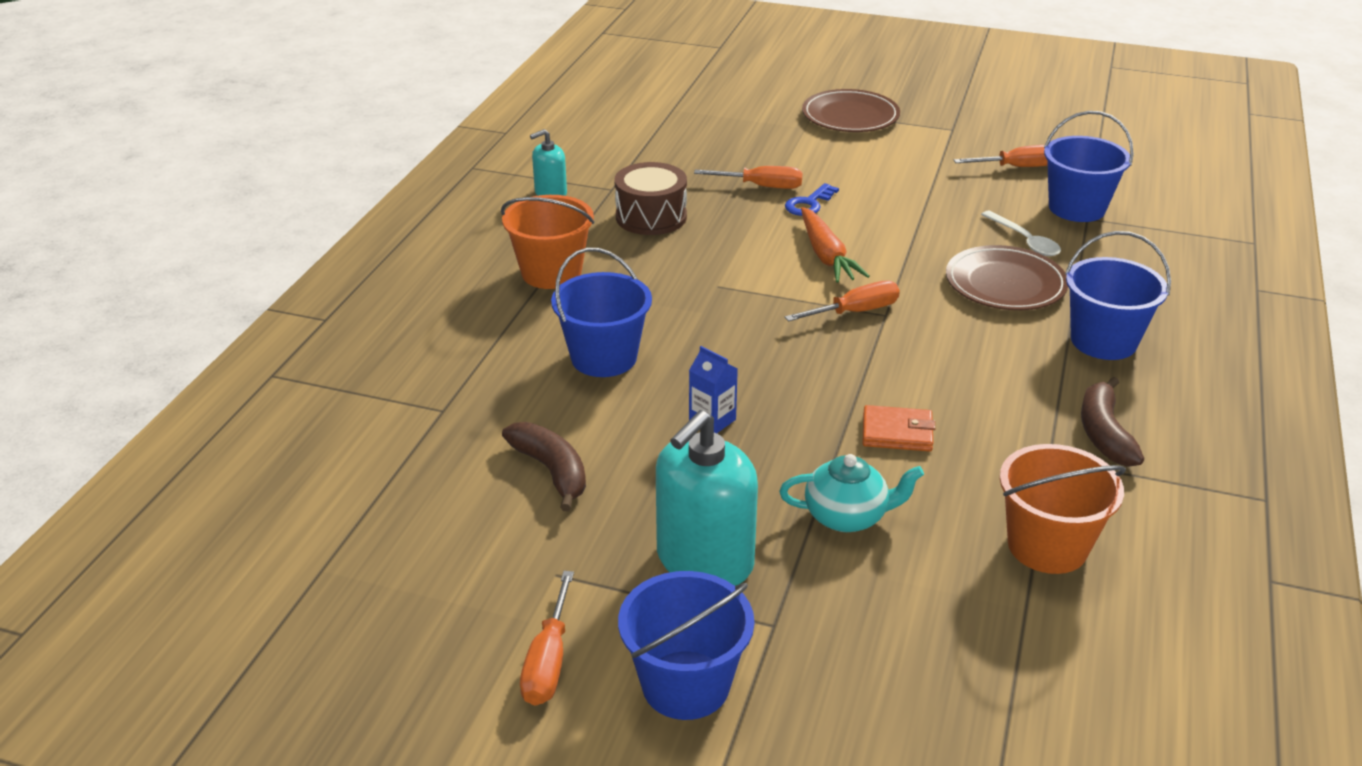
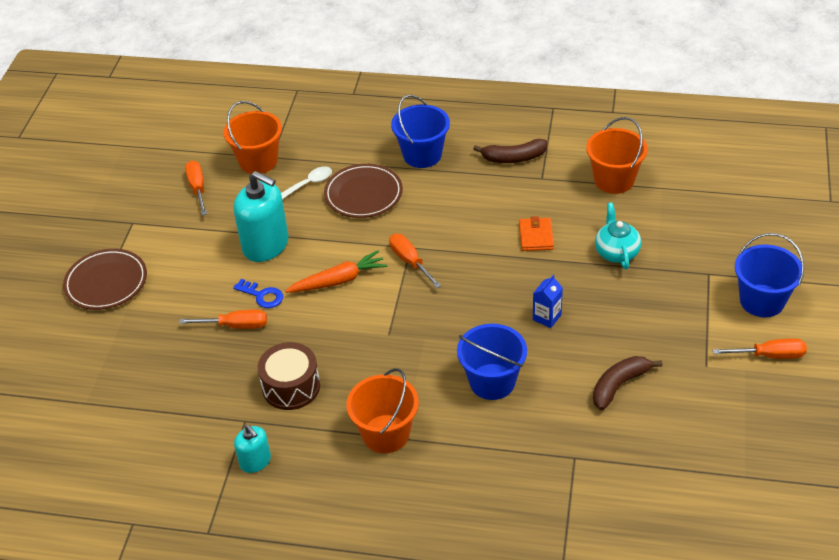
camera: 95 degrees left, 10 degrees up
turquoise soap dispenser [656,410,758,586] -> turquoise soap dispenser moved to [233,171,289,262]
orange screwdriver [694,166,803,189] -> orange screwdriver turned 90 degrees clockwise [179,310,267,329]
blue bucket [1044,111,1134,222] -> orange bucket [223,101,282,174]

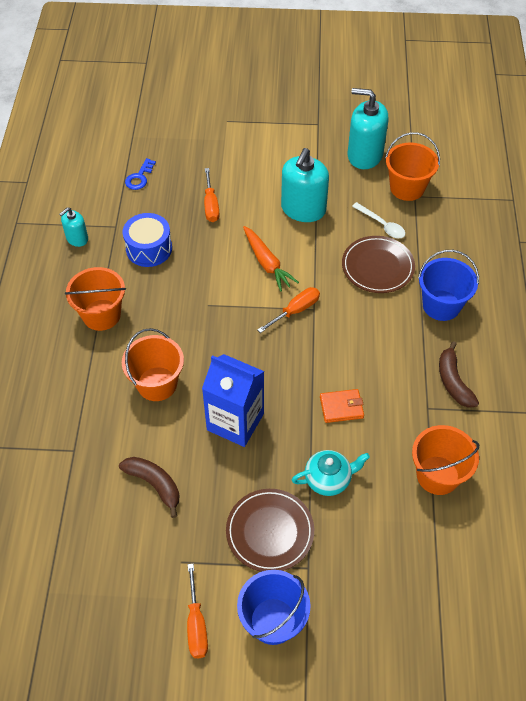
camera: 80 degrees right, 10 degrees up
brown plate [63,249,147,310] -> brown plate moved to [226,489,314,572]
orange screwdriver [185,160,207,215] -> turquoise soap dispenser [348,88,388,169]
blue key [233,279,283,308] -> blue key moved to [125,158,156,190]
brown drum [258,342,320,410] -> blue drum [123,213,172,267]
blue bucket [457,324,527,400] -> orange bucket [122,328,184,401]
blue carton [533,275,563,328] -> blue carton [202,354,264,447], size x2.15

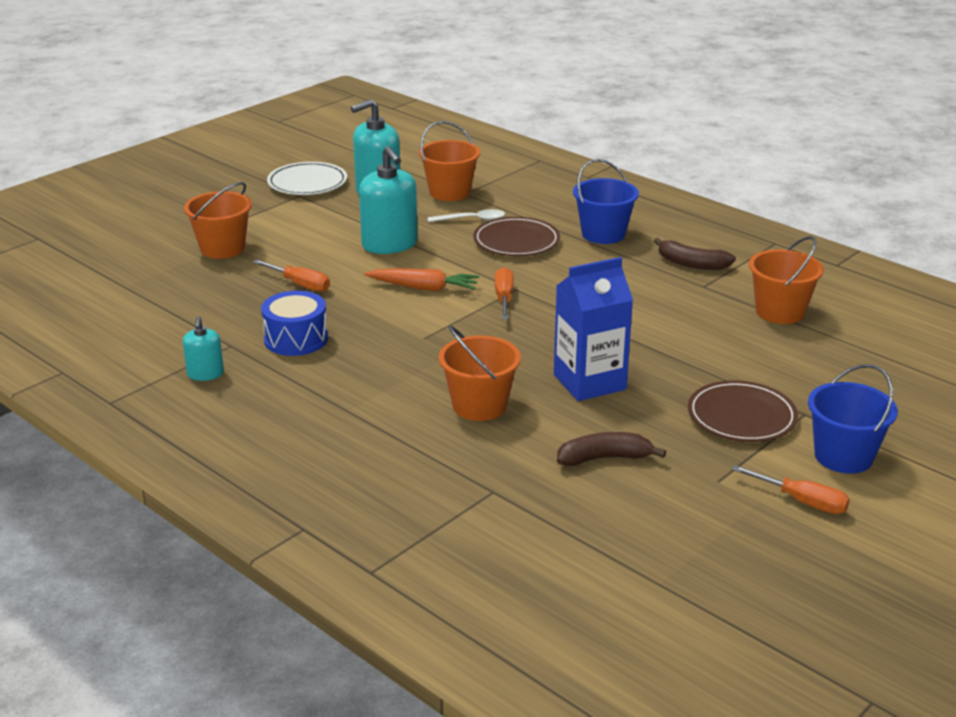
camera: 50 degrees left, 25 degrees down
orange bucket [65,267,126,331] -> orange bucket moved to [184,182,252,259]
blue key [125,158,156,190] -> none
turquoise teapot [292,450,370,496] -> none
orange wallet [320,389,364,423] -> none
none -> white plate [267,162,347,195]

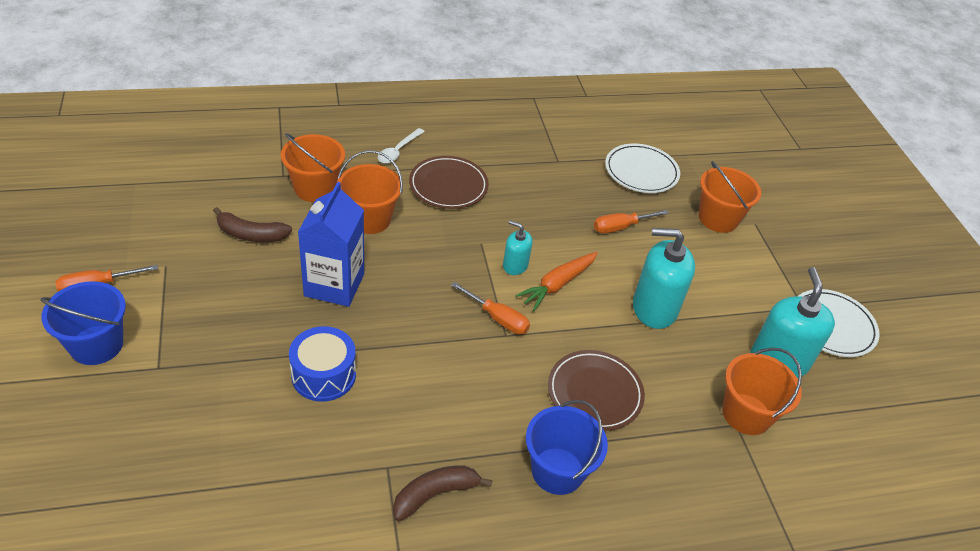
camera: 120 degrees right, 15 degrees up
turquoise soap dispenser [183,316,224,381] -> turquoise soap dispenser moved to [503,220,533,275]
blue drum [261,291,328,356] -> blue drum moved to [289,326,356,402]
white spoon [428,209,505,222] -> white spoon moved to [378,128,425,164]
brown banana [557,432,666,466] -> brown banana turned 75 degrees clockwise [213,207,292,242]
brown plate [688,380,798,442] -> brown plate moved to [409,156,489,209]
orange bucket [749,236,824,324] -> orange bucket moved to [281,133,345,202]
none -> white plate [605,144,680,193]

